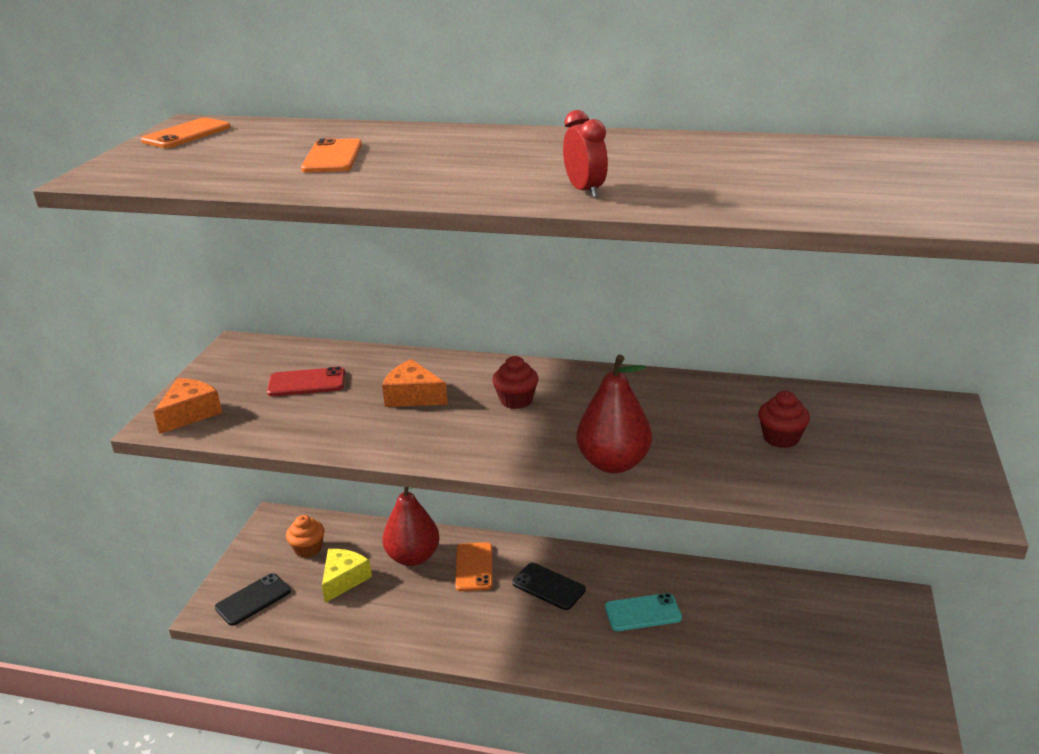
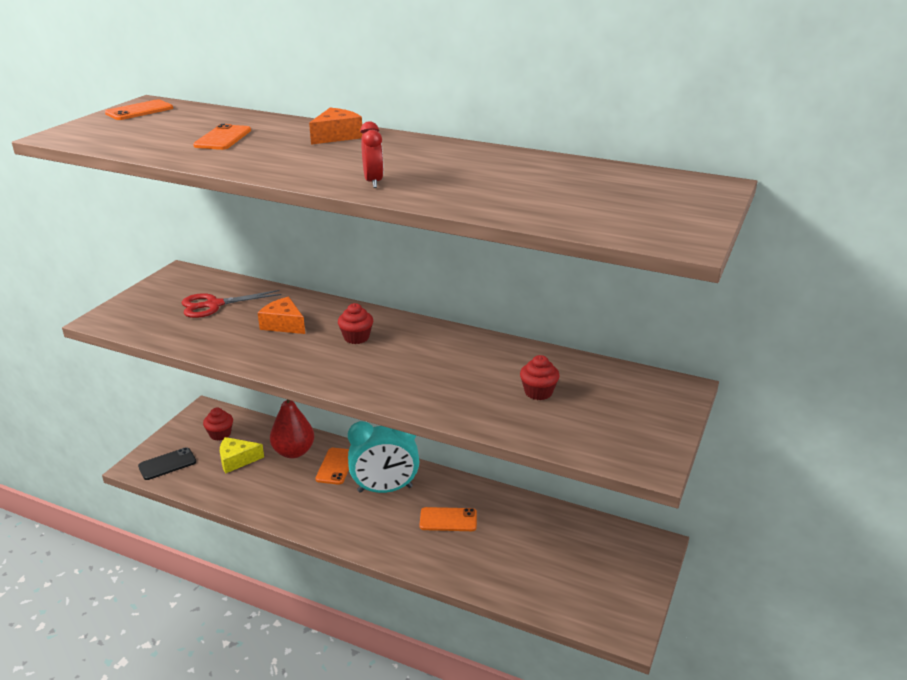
camera: 10 degrees right, 0 degrees up
orange cheese [153,378,222,434] -> orange cheese moved to [309,108,363,145]
red phone [267,367,345,396] -> red scissors [181,290,282,318]
orange cupcake [286,515,324,558] -> red cupcake [203,408,233,441]
yellow cheese [322,549,372,603] -> yellow cheese turned 135 degrees counterclockwise [220,437,264,473]
black phone [512,563,586,610] -> turquoise clock [348,421,419,493]
red pear [576,355,652,473] -> none
turquoise phone [605,593,682,631] -> orange phone [419,507,477,531]

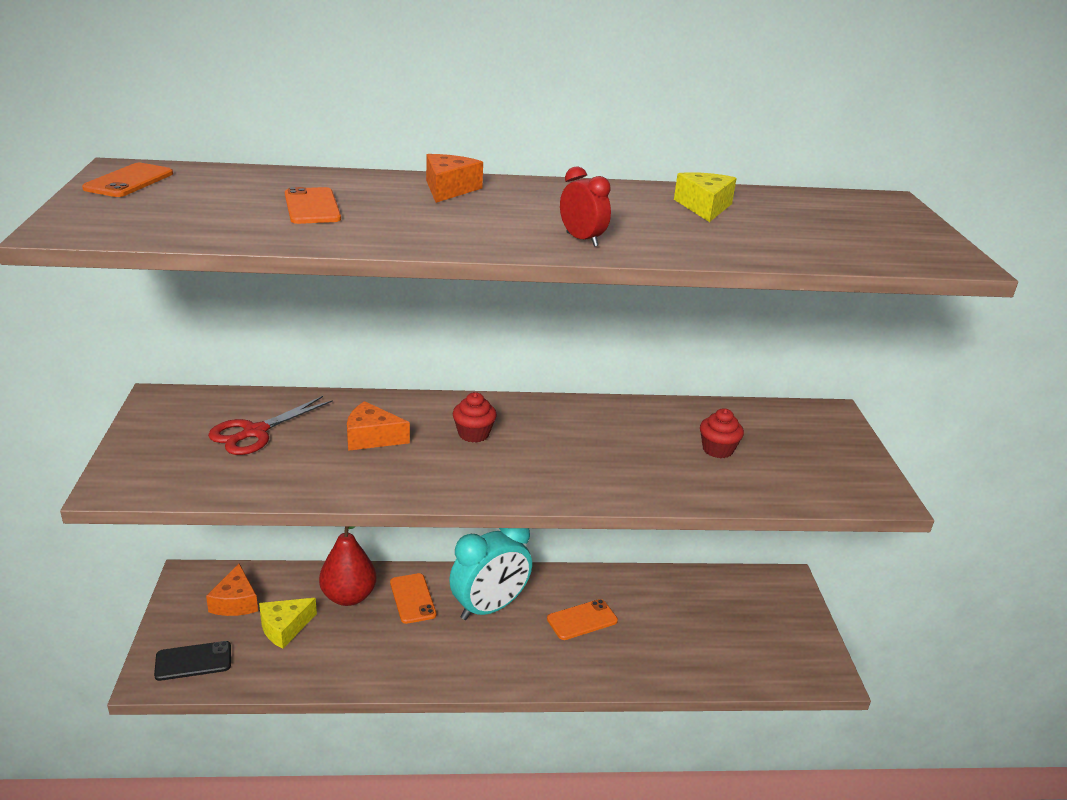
camera: 30 degrees left, 0 degrees up
black phone [138,447,196,480] -> black phone turned 45 degrees clockwise [154,641,231,681]
red cupcake [203,408,233,441] -> orange cheese [206,563,258,616]
none -> yellow cheese [674,172,737,222]

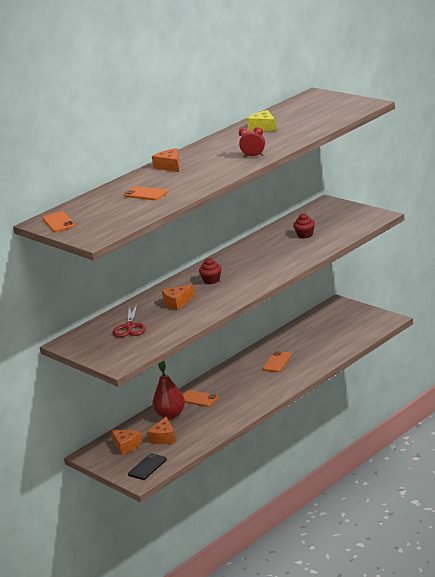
camera: 35 degrees left, 5 degrees down
yellow cheese [259,598,317,649] -> orange cheese [147,416,176,444]
turquoise clock [449,528,532,620] -> none

